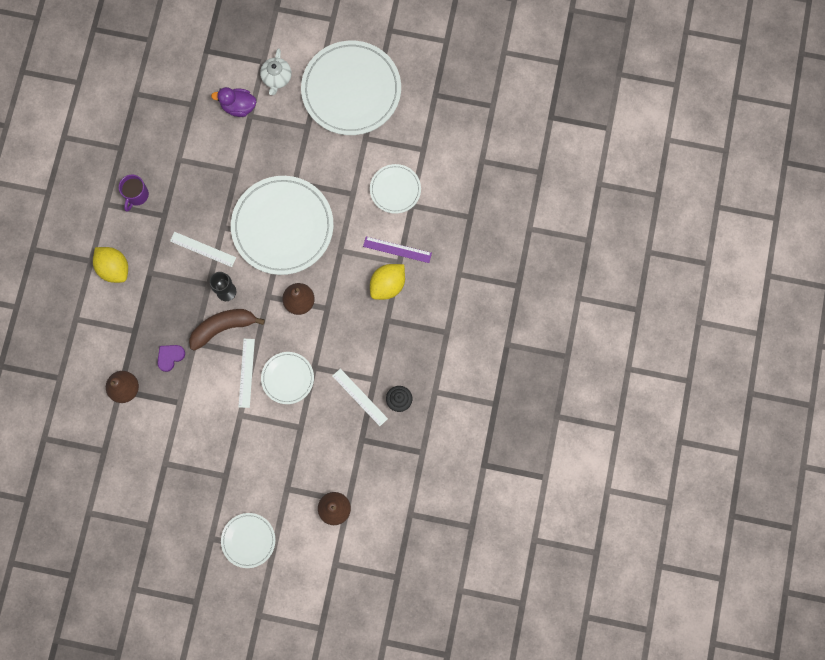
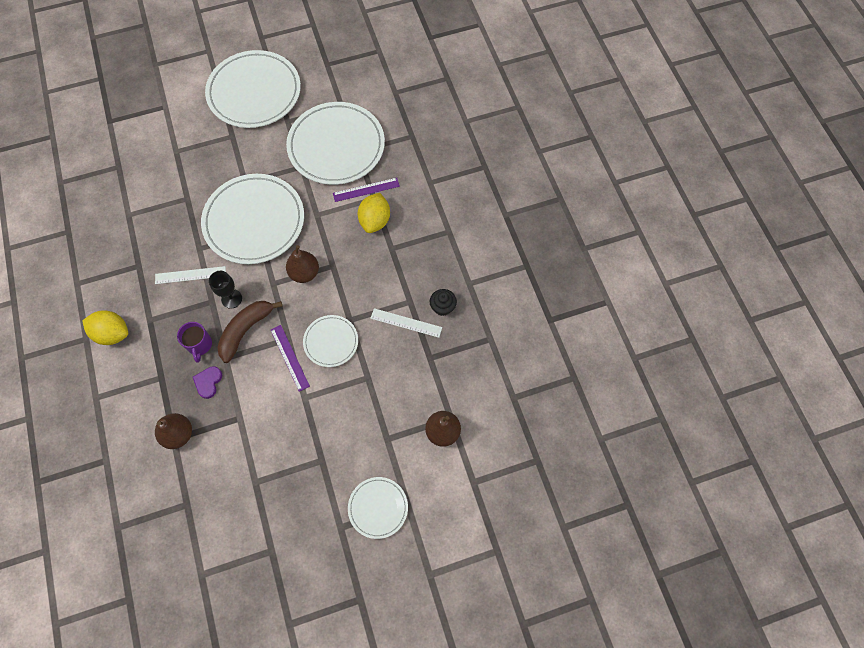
camera: 30 degrees left, 10 degrees down
purple mug [119,175,149,212] -> purple mug moved to [177,322,212,363]
purple duck [211,87,256,117] -> none
white ruler [238,339,255,408] -> purple ruler [271,325,310,392]
white teapot [260,48,292,95] -> none
white plate [370,164,421,214] -> white plate [286,102,385,185], size x1.98

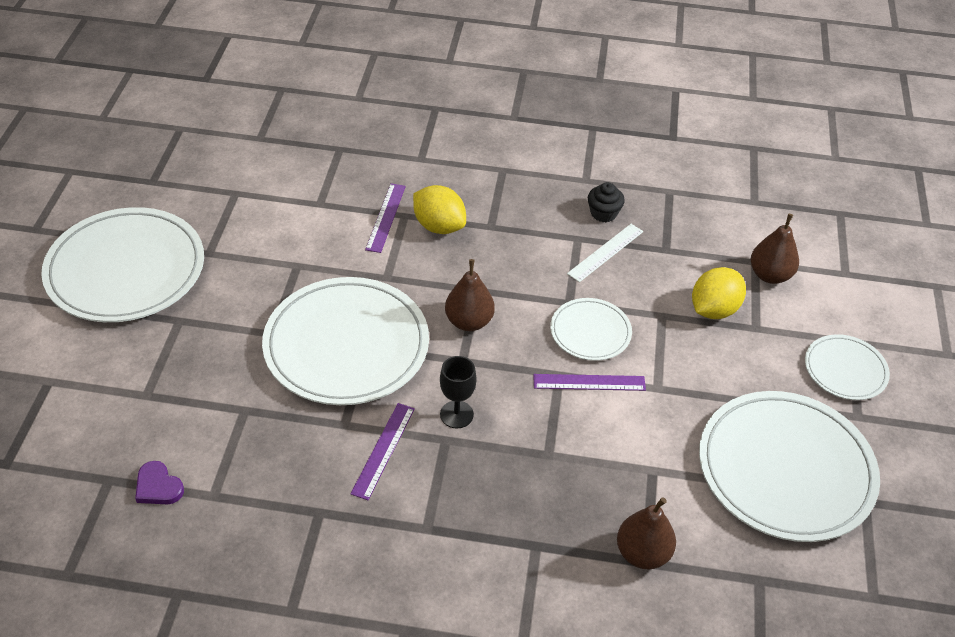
camera: 65 degrees left, 20 degrees down
yellow lemon [82,310,128,345] -> yellow lemon moved to [692,267,746,319]
white ruler [155,266,226,284] -> purple ruler [350,403,415,500]
purple mug [177,322,212,363] -> none
purple heart [193,366,222,399] -> purple heart moved to [135,461,184,504]
brown banana [217,301,282,363] -> none
white plate [286,102,385,185] -> white plate moved to [699,391,880,542]

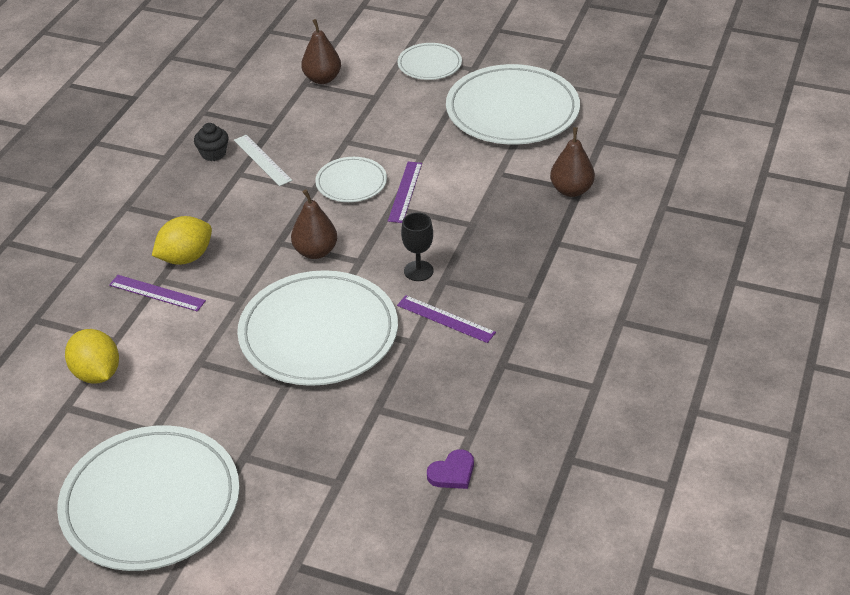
camera: 75 degrees left, 5 degrees down
yellow lemon [692,267,746,319] -> yellow lemon moved to [65,329,119,384]

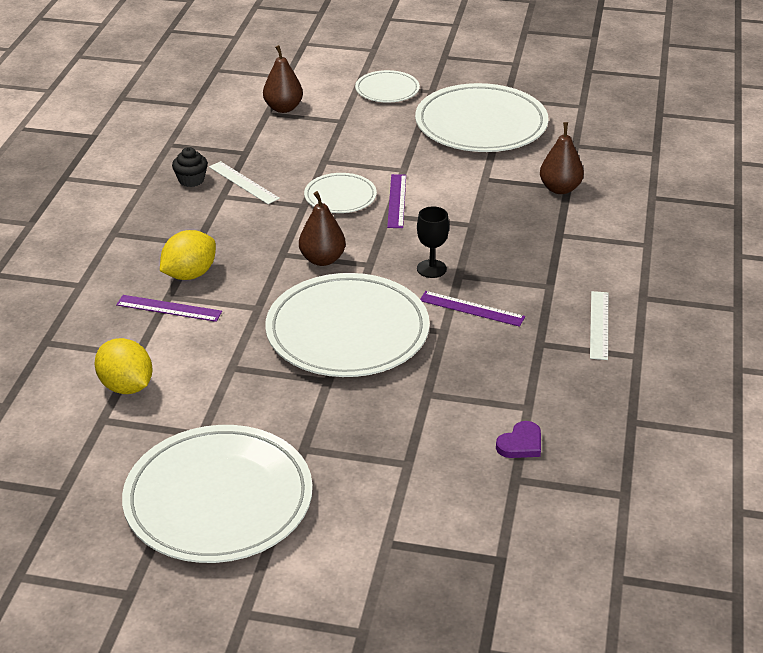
camera: 10 degrees left, 5 degrees down
none -> white ruler [590,291,608,360]

